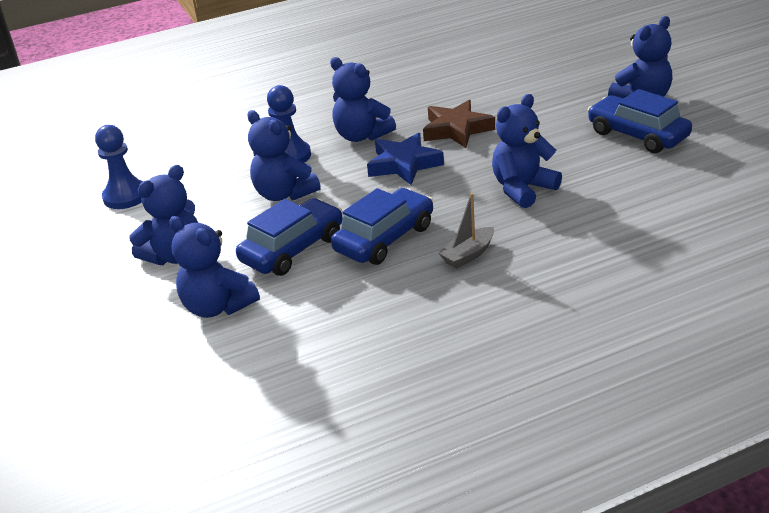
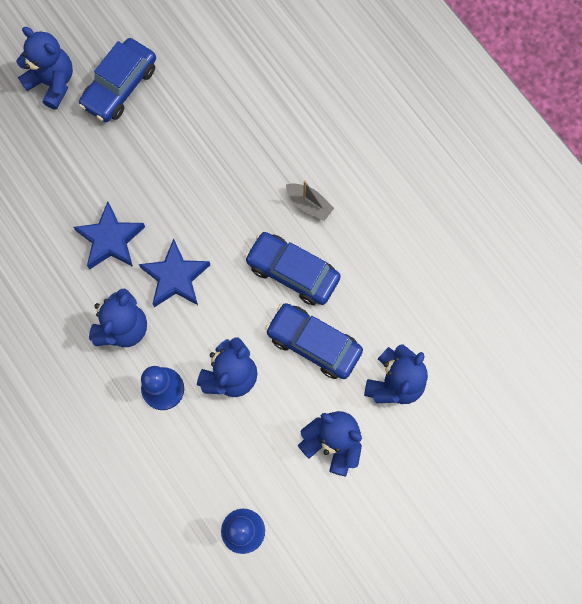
camera: 105 degrees left, 40 degrees up
brown star [423,100,495,148] -> blue star [73,202,145,269]
blue teddy bear [492,94,562,208] -> none

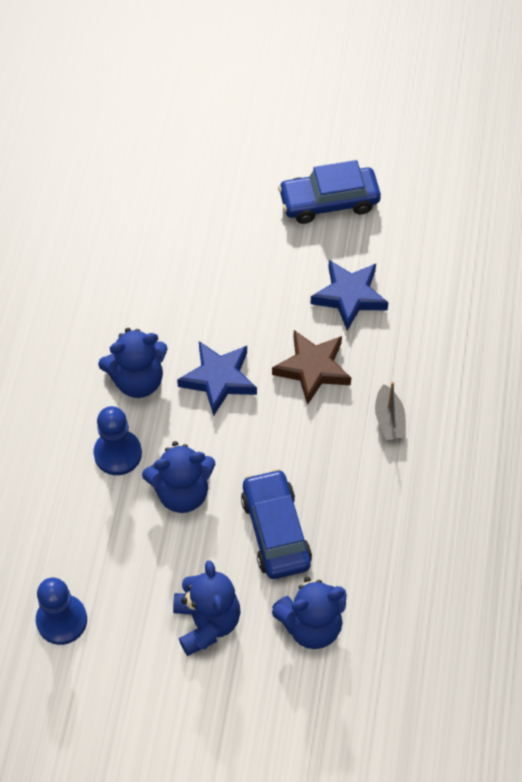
camera: 45 degrees right, 15 degrees down
blue teddy bear [16,27,73,110] -> none
blue star [73,202,145,269] -> blue star moved to [310,260,389,330]
blue car [245,232,341,305] -> none
none -> brown star [272,330,351,405]

